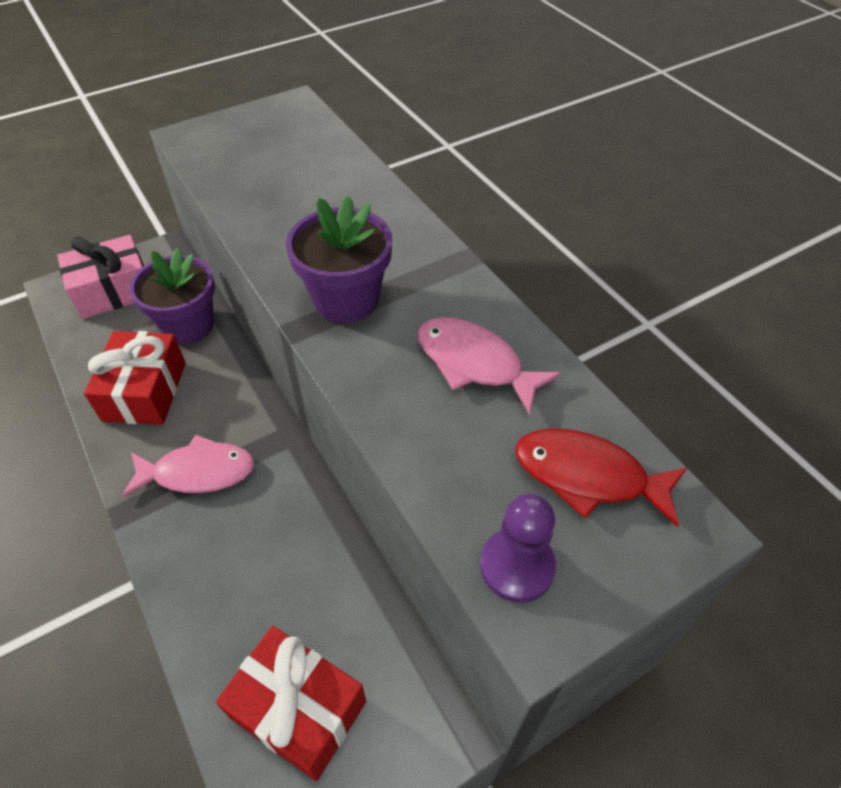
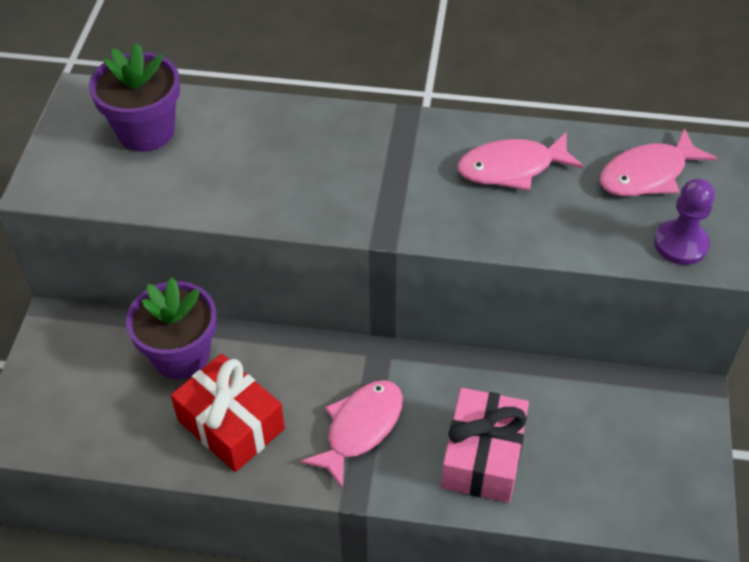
camera: 50 degrees left, 0 degrees up
pink gift [57,235,144,319] -> pink gift moved to [441,388,529,503]
red gift [216,626,366,781] -> none
purple flower pot [286,196,392,323] -> purple flower pot moved to [89,43,180,152]
red fish [516,428,687,527] -> pink fish [600,128,717,196]

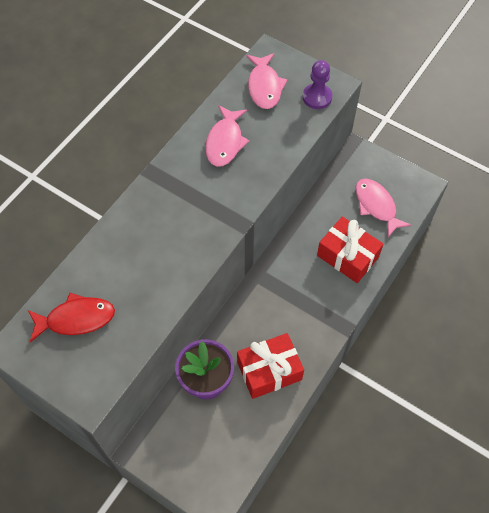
camera: 65 degrees left, 10 degrees up
purple flower pot [89,43,180,152] -> red fish [28,293,115,342]
pink fish [300,380,403,489] -> pink fish moved to [355,179,411,237]
pink gift [441,388,529,503] -> red gift [317,217,384,283]

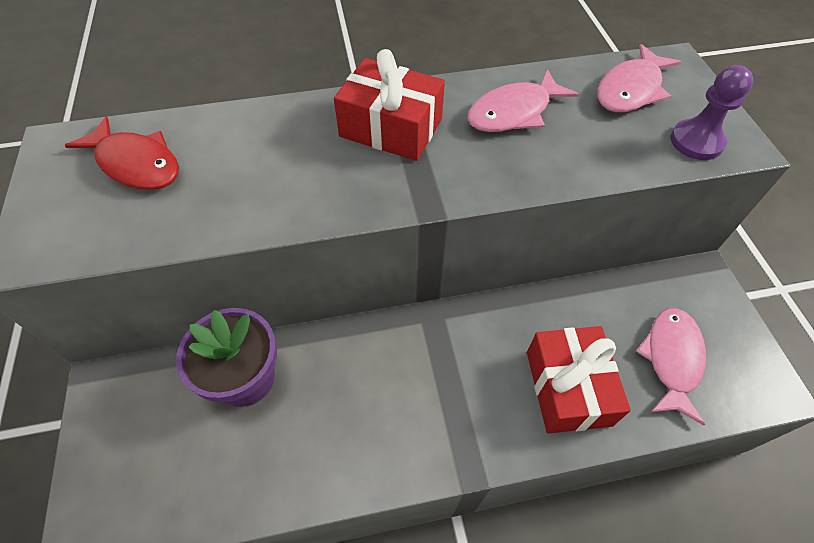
camera: 45 degrees right, 5 degrees down
red gift [237,333,304,399] -> red gift moved to [334,49,445,161]

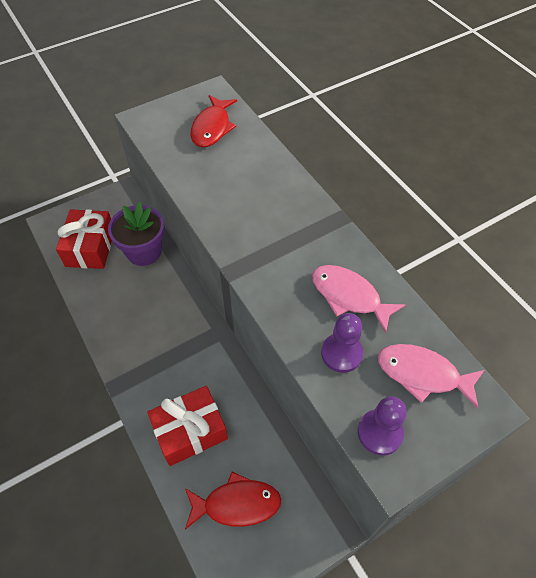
camera: 70 degrees right, 0 degrees up
red gift [334,49,445,161] -> red gift moved to [56,209,112,269]
pink fish [636,308,706,425] -> red fish [185,472,281,530]
none -> purple pawn [321,313,363,373]

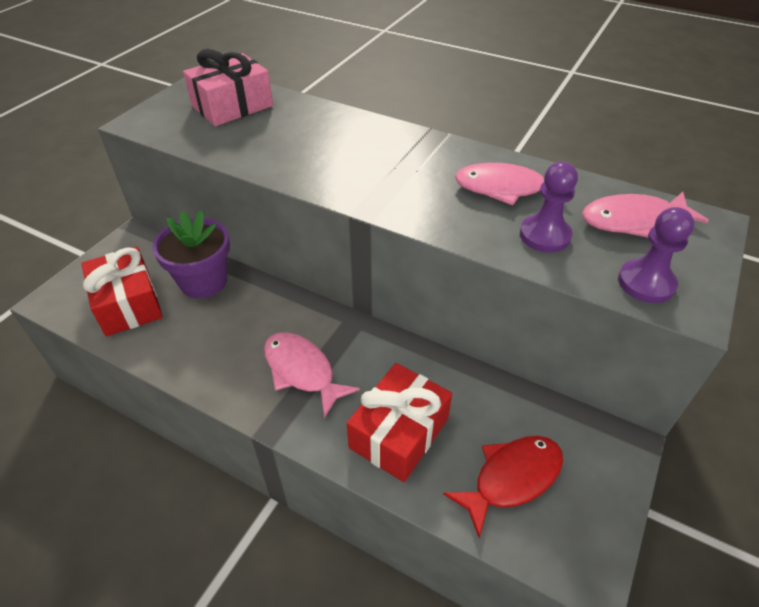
camera: 30 degrees left, 10 degrees down
red fish [190,95,237,147] -> pink gift [183,49,273,126]
none -> pink fish [264,332,360,418]

